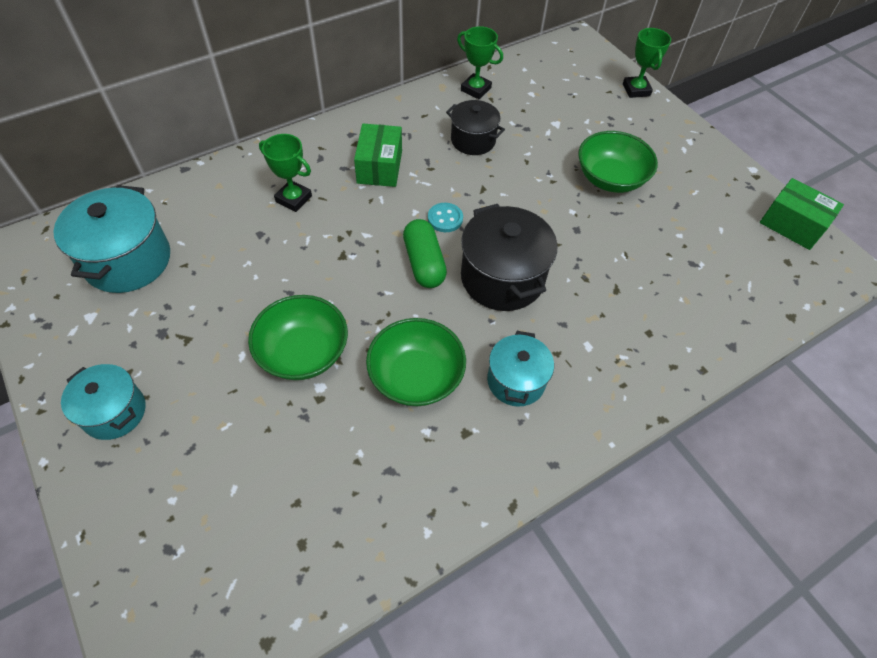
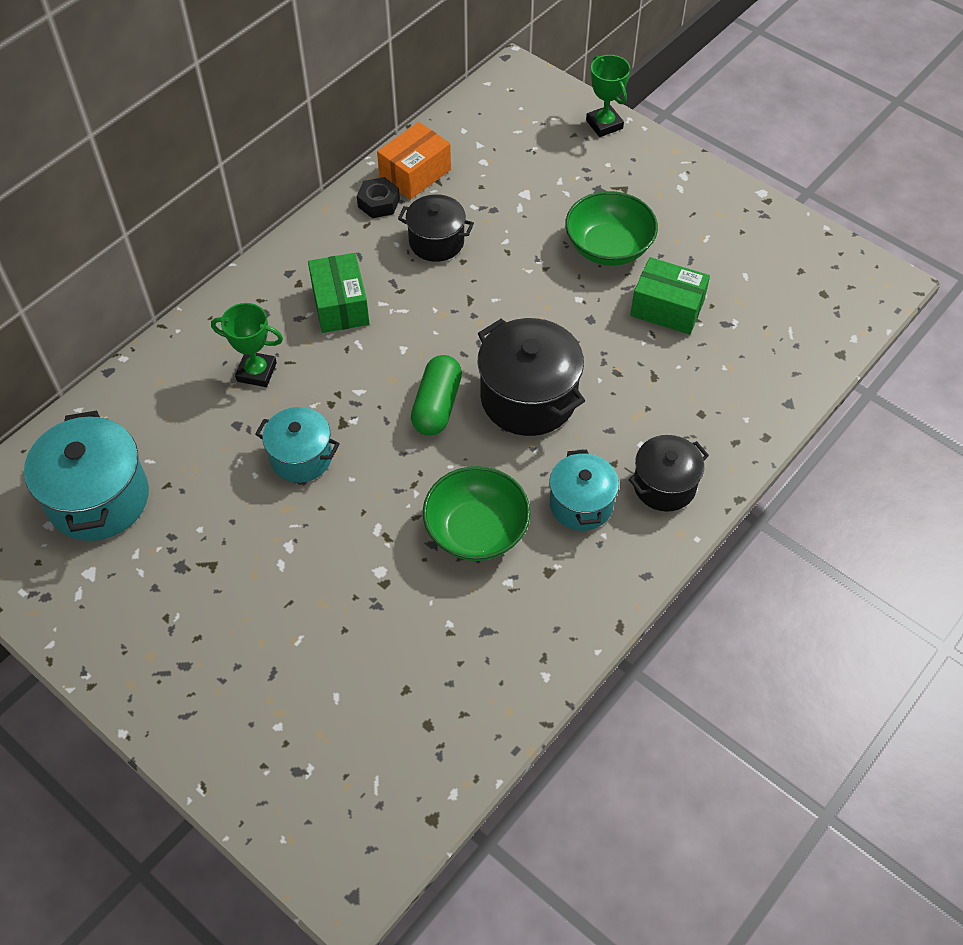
camera: 15 degrees left, 0 degrees up
turquoise pot [61,364,146,440] -> turquoise pot moved to [255,407,340,483]
green bowl [248,295,348,380] -> none
green capsule [403,219,447,288] -> green capsule turned 45 degrees clockwise [411,355,462,436]
turquoise button [428,203,463,232] -> none
green trophy [457,26,503,99] -> orange box [377,122,451,200]
green box [760,178,844,250] -> green box moved to [630,257,710,335]
none -> black nut [357,177,400,218]
none -> black pot [629,435,709,512]

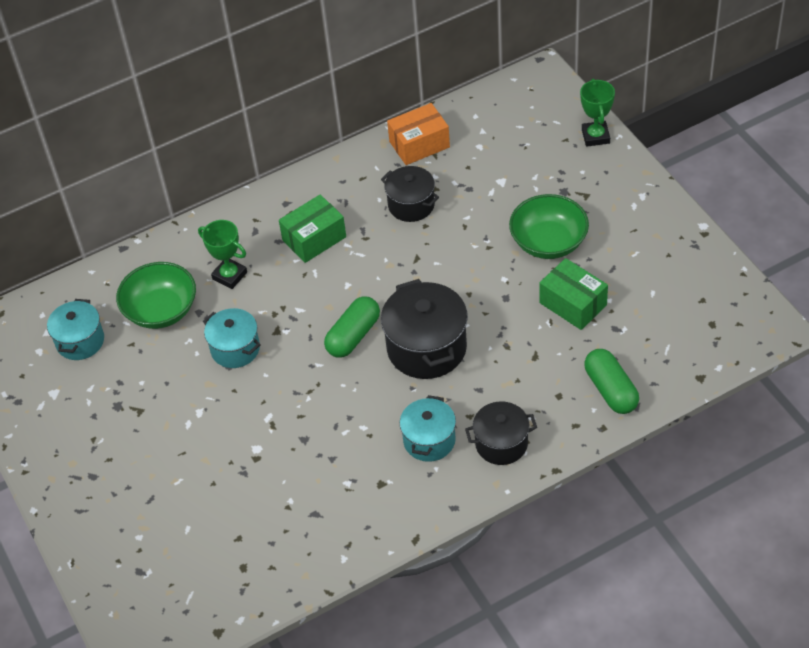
camera: 25 degrees right, 5 degrees down
turquoise pot [24,410,149,541] -> turquoise pot [47,299,104,360], size x0.63
green box [308,253,370,333] -> green box turned 45 degrees clockwise [279,194,346,263]
black nut [357,177,400,218] -> none
green bowl [423,466,531,561] -> green bowl moved to [116,262,196,329]
none -> green capsule [584,349,639,414]

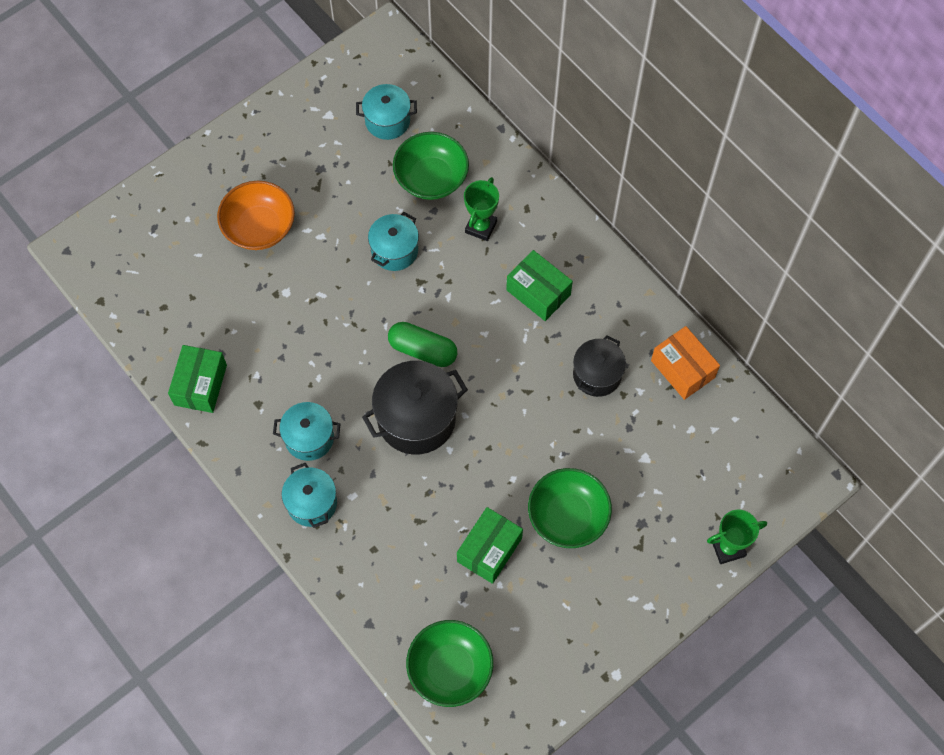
camera: 75 degrees right, 15 degrees up
black pot [465,401,537,465] -> turquoise pot [282,463,337,528]
green capsule [584,349,639,414] -> none
none -> green box [168,345,227,413]
none -> orange bowl [217,181,295,250]
none -> green bowl [406,620,493,707]

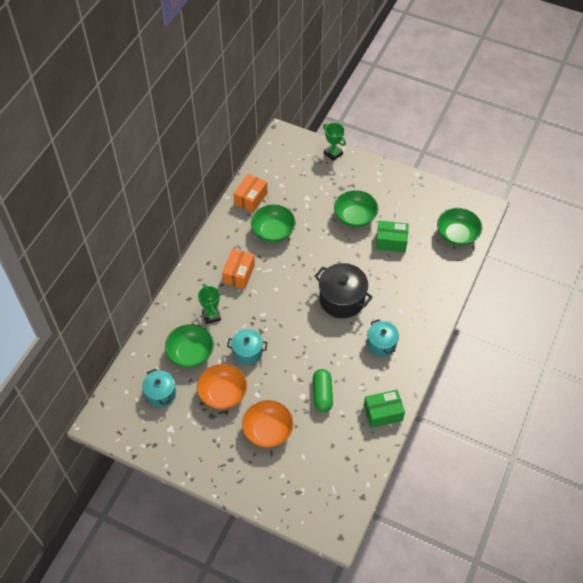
camera: 115 degrees left, 10 degrees down
turquoise pot [282,463,337,528] -> none
green capsule [388,322,457,367] -> green capsule moved to [313,369,333,412]
green trophy [464,177,499,241] -> green trophy turned 75 degrees clockwise [198,284,221,324]
green box [506,250,573,321] -> orange box [222,249,255,289]
black pot [573,335,626,397] -> green bowl [251,205,296,243]
none -> orange bowl [197,364,247,410]

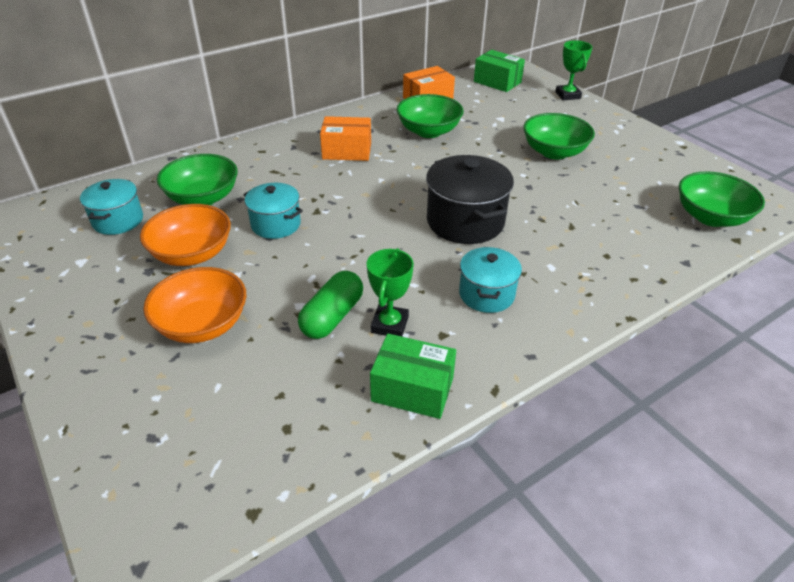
camera: 30 degrees right, 15 degrees down
green trophy [198,284,221,324] -> green trophy moved to [367,248,414,337]
orange box [222,249,255,289] -> orange box turned 45 degrees clockwise [320,116,371,161]
green box [376,220,409,253] -> green box moved to [474,50,525,92]

